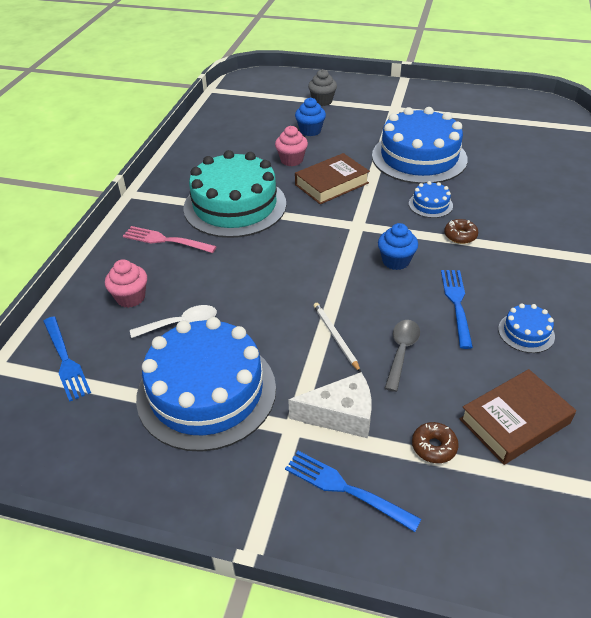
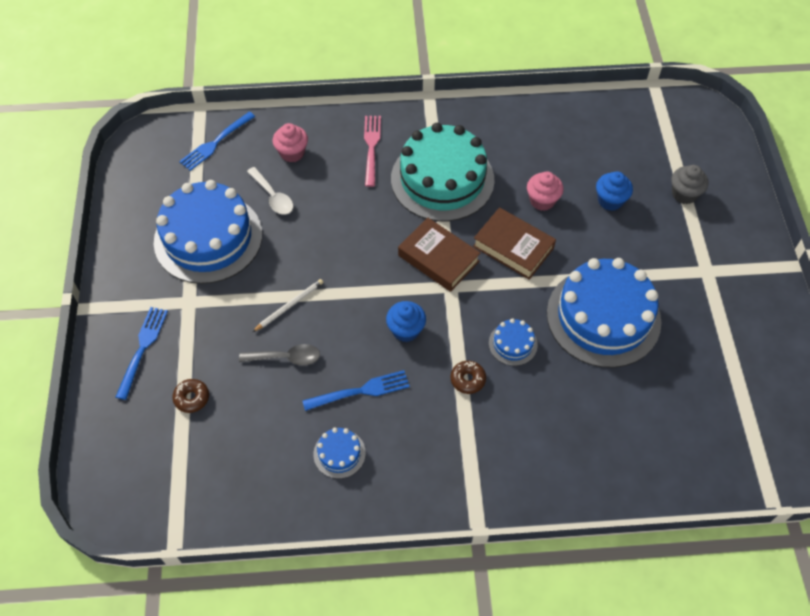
camera: 70 degrees right, 15 degrees up
white cheese [288,372,372,438] -> none
brown book [460,369,576,465] -> brown book moved to [398,218,481,292]

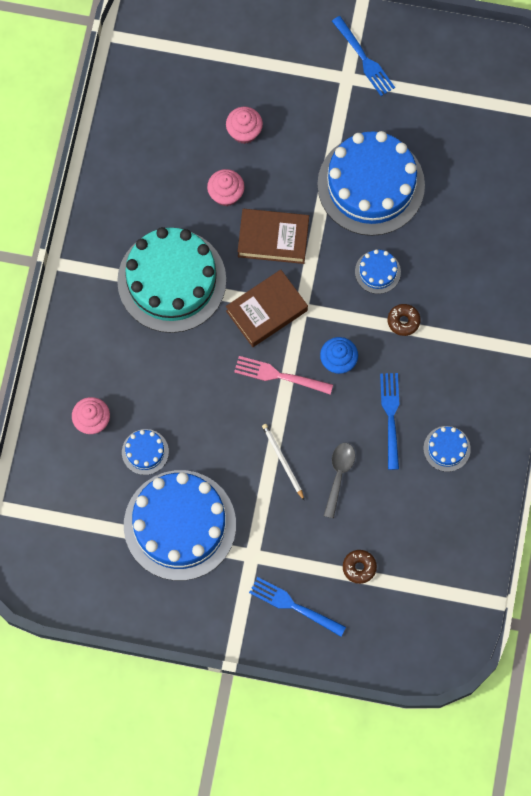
camera: 75 degrees left, 15 degrees up
blue fork [179,112,255,171] -> blue fork moved to [332,16,395,96]
white spoon [247,167,293,215] -> blue cake [122,429,169,475]
pink fork [364,116,381,187] -> pink fork moved to [234,356,333,394]
brown book [473,207,556,280] -> brown book turned 45 degrees clockwise [238,209,309,264]
blue cupcake [596,171,633,211] -> pink cupcake [226,107,263,144]
grey cupcake [671,165,709,204] -> none

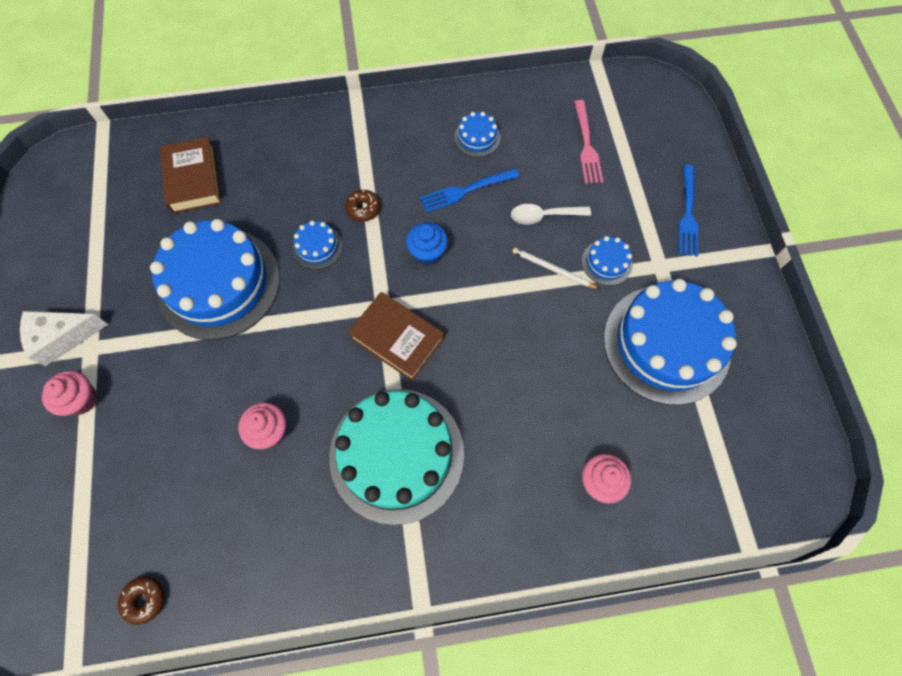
camera: 110 degrees left, 5 degrees down
blue cake [122,429,169,475] -> blue cake moved to [582,236,633,286]
pink cupcake [226,107,263,144] -> pink cupcake moved to [42,371,98,416]
pink fork [234,356,333,394] -> pink fork moved to [574,100,603,184]
brown book [238,209,309,264] -> brown book moved to [160,137,222,214]
white pencil [262,424,305,501] -> white pencil turned 75 degrees clockwise [512,247,599,289]
grey spoon [324,443,355,518] -> white spoon [511,204,591,224]
blue fork [332,16,395,96] -> white cheese [20,311,108,366]
brown donut [343,550,377,584] -> brown donut moved to [118,576,165,625]

